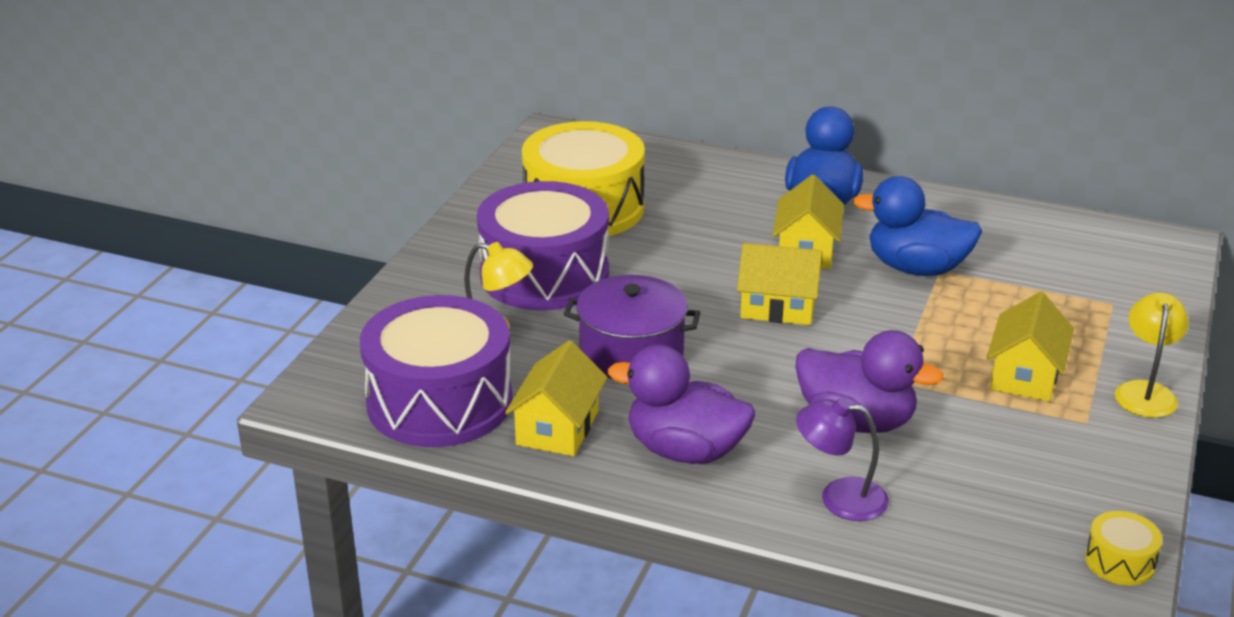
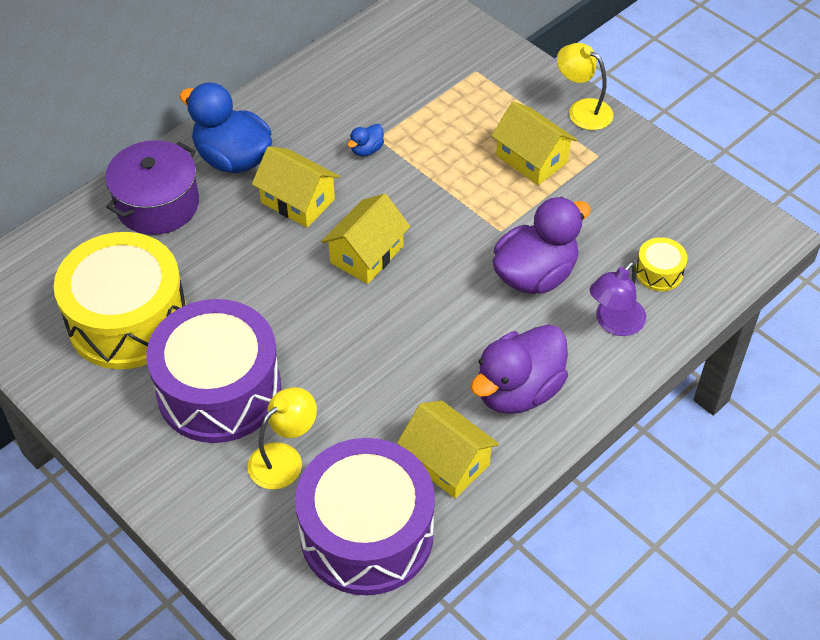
camera: 65 degrees left, 20 degrees up
purple pot [564,275,700,379] -> purple pot moved to [105,140,199,235]
blue duck [853,176,982,276] -> blue duck [348,124,384,156], size x0.43
yellow drum [1085,511,1162,585] -> yellow drum moved to [636,237,688,291]

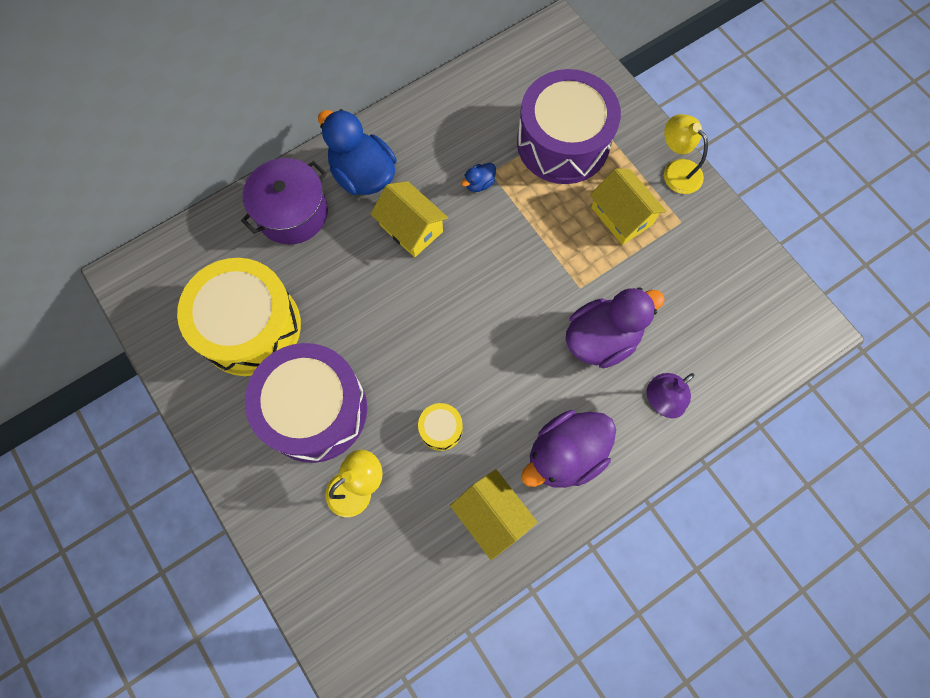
camera: 10 degrees right, 20 degrees up
purple drum [295,438,435,595] -> purple drum moved to [517,69,621,184]
yellow house [321,193,411,284] -> none
yellow drum [636,237,688,291] -> yellow drum moved to [418,403,463,451]

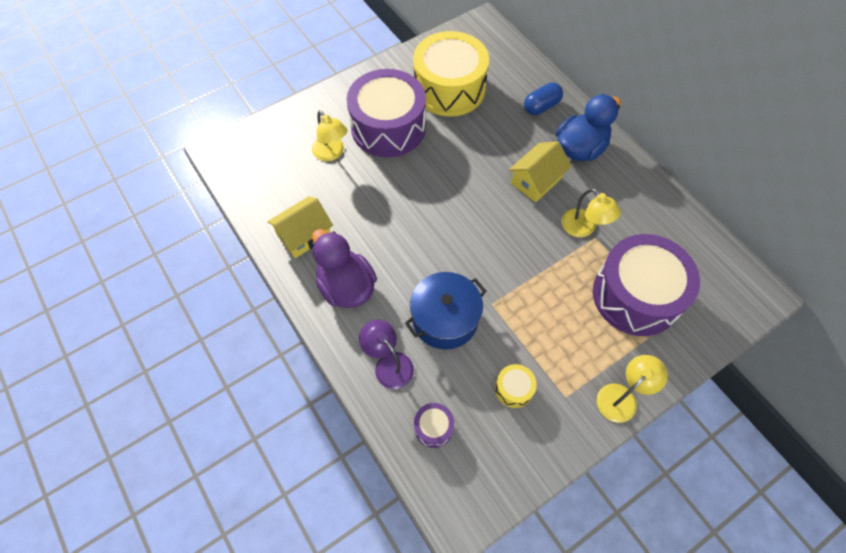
camera: 90 degrees right, 10 degrees down
purple pot [241,158,328,244] -> blue capsule [524,82,563,115]
yellow drum [418,403,463,451] -> yellow drum moved to [495,364,537,408]
blue duck [461,163,496,192] -> yellow lamp [561,189,621,237]
purple duck [566,287,665,368] -> blue pot [405,272,486,350]
yellow house [590,168,666,245] -> none
none -> purple drum [414,403,454,448]

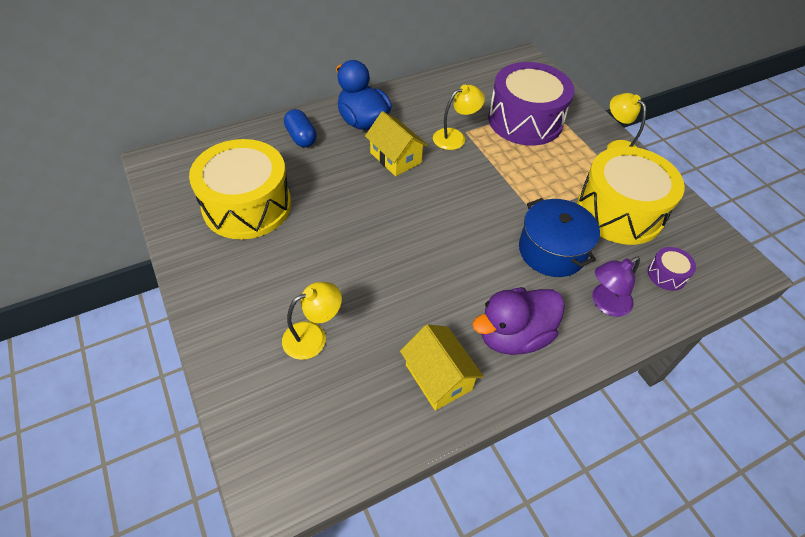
camera: 85 degrees left, 10 degrees down
purple drum [347,69,426,157] -> none
yellow drum [495,364,537,408] -> yellow drum [577,146,685,245], size x2.44

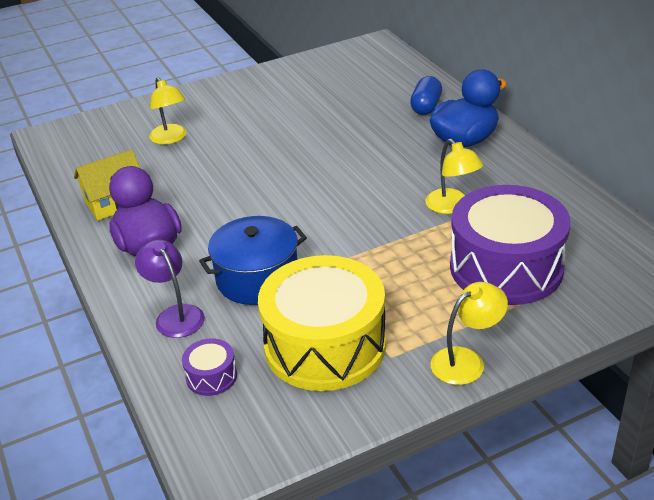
camera: 95 degrees right, 15 degrees down
yellow drum [189,139,291,239] -> none
blue capsule [284,109,317,147] -> blue capsule turned 45 degrees counterclockwise [410,76,442,115]
yellow house [365,111,428,176] -> none

